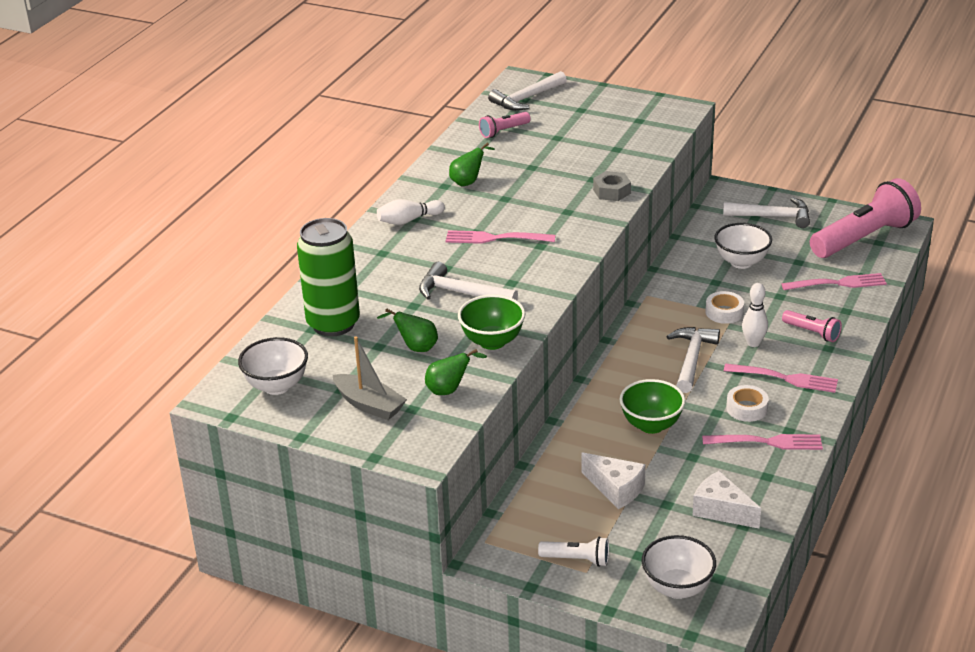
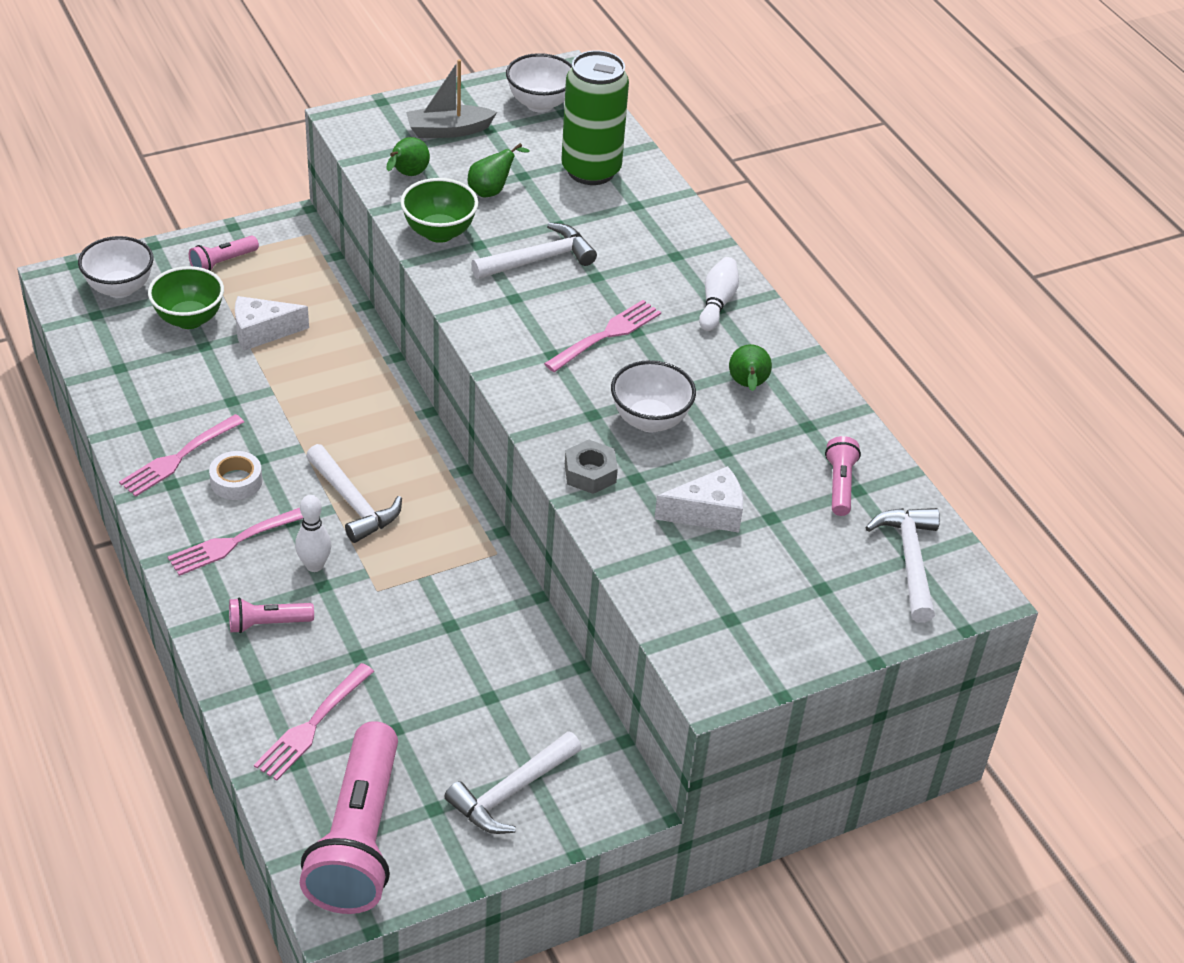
camera: 125 degrees right, 10 degrees up
white flashlight [538,537,609,567] -> pink flashlight [189,236,259,271]
green bowl [619,379,685,434] -> green bowl moved to [148,266,224,329]
white cheese [692,471,761,528] -> white cheese moved to [654,466,743,532]
white tape [706,291,744,324] -> none
white bowl [715,223,772,269] -> white bowl moved to [611,360,696,433]

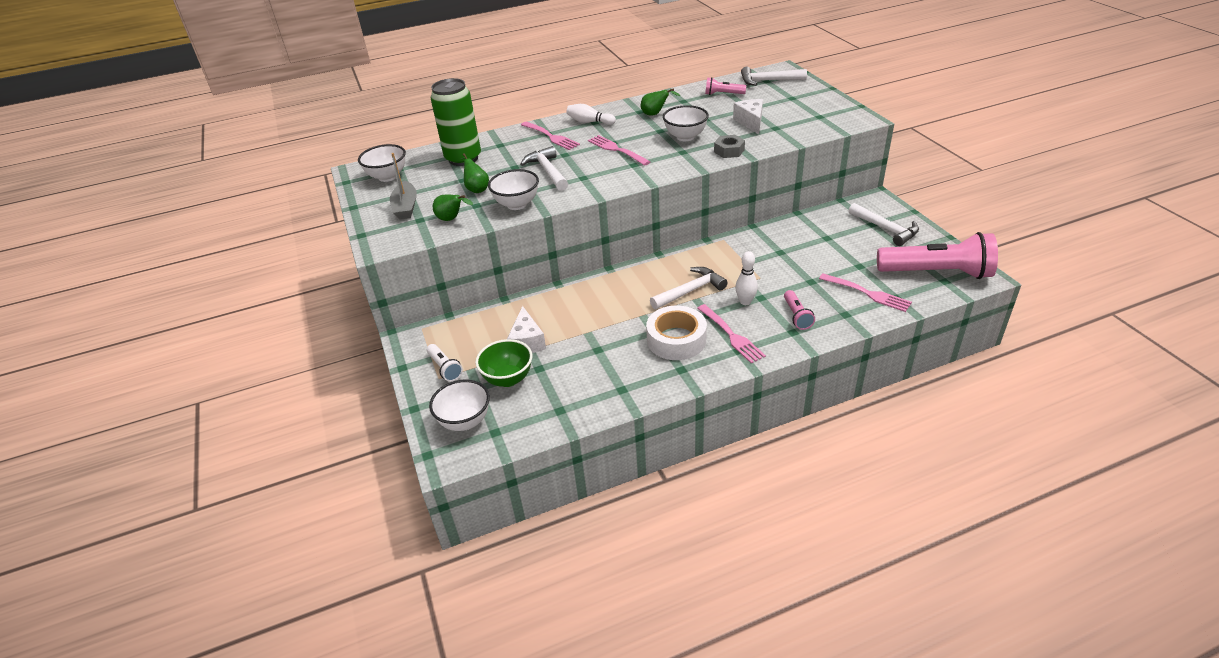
camera: 80 degrees left, 5 degrees down
pink fork [119,414,244,497] -> pink fork moved to [521,121,580,150]
pink flashlight [189,236,259,271] -> white flashlight [426,344,463,382]
white tape [209,451,263,500] -> white tape [646,306,707,360], size x1.73
green bowl [400,178,478,243] -> white bowl [488,169,539,210]

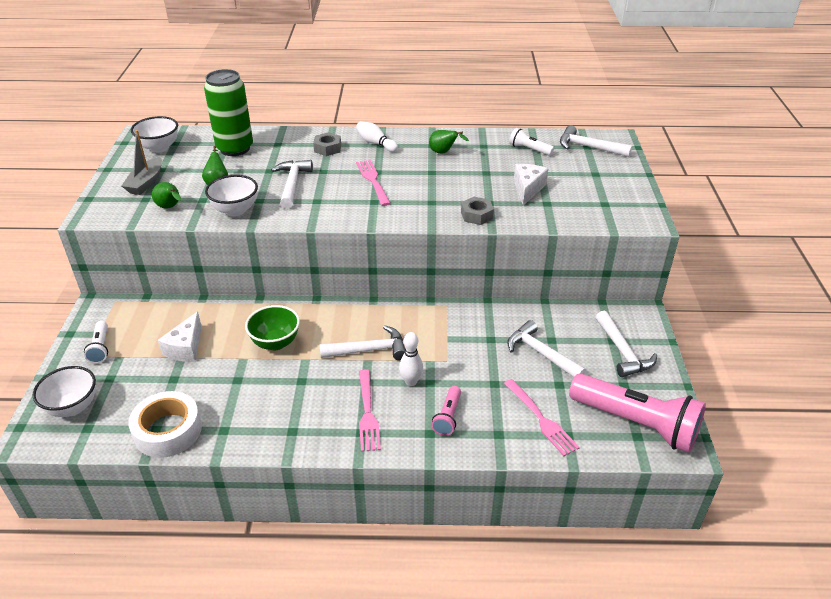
camera: 20 degrees right, 0 degrees up
green bowl [476,339,532,387] -> green bowl moved to [245,305,300,350]
pink fork [521,121,580,150] -> grey nut [313,132,341,156]
white tape [646,306,707,360] -> white tape moved to [128,391,202,458]
white bowl [663,105,709,141] -> none
pink flashlight [705,77,746,95] -> white flashlight [509,128,554,156]
none -> white hammer [507,320,586,378]

